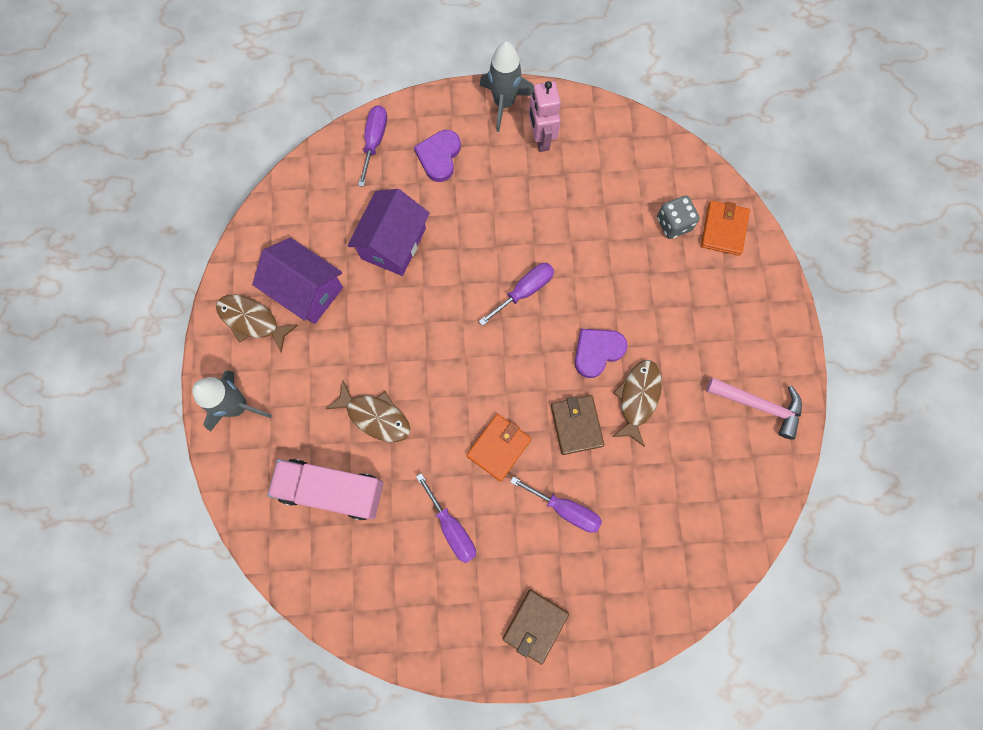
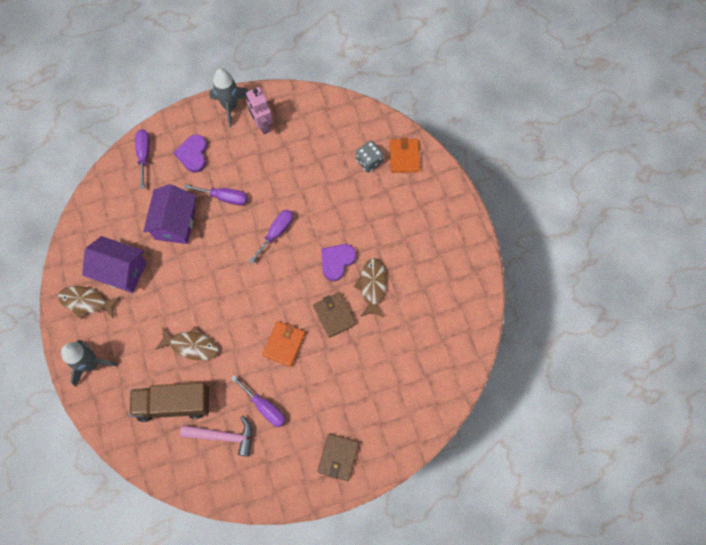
camera: 15 degrees left, 5 degrees down
pink truck [268,459,384,520] -> brown truck [129,382,209,422]
purple screwdriver [510,476,602,533] -> purple screwdriver moved to [184,184,248,206]
pink hammer [706,378,802,440] -> pink hammer moved to [180,416,252,457]

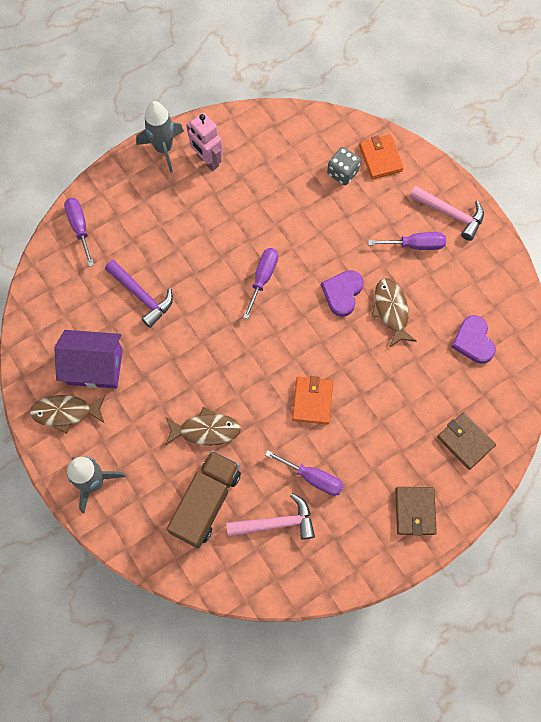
camera: 15 degrees left, 0 degrees up
brown truck [129,382,209,422] -> brown truck turned 135 degrees clockwise [166,450,241,548]
purple house [143,184,196,244] -> purple hammer [105,260,173,328]
purple heart [173,134,207,173] -> purple heart moved to [451,315,496,364]
purple screwdriver [184,184,248,206] -> purple screwdriver moved to [368,232,446,250]
brown wallet [313,292,356,338] -> brown wallet moved to [437,412,496,470]
none -> pink hammer [410,186,484,241]

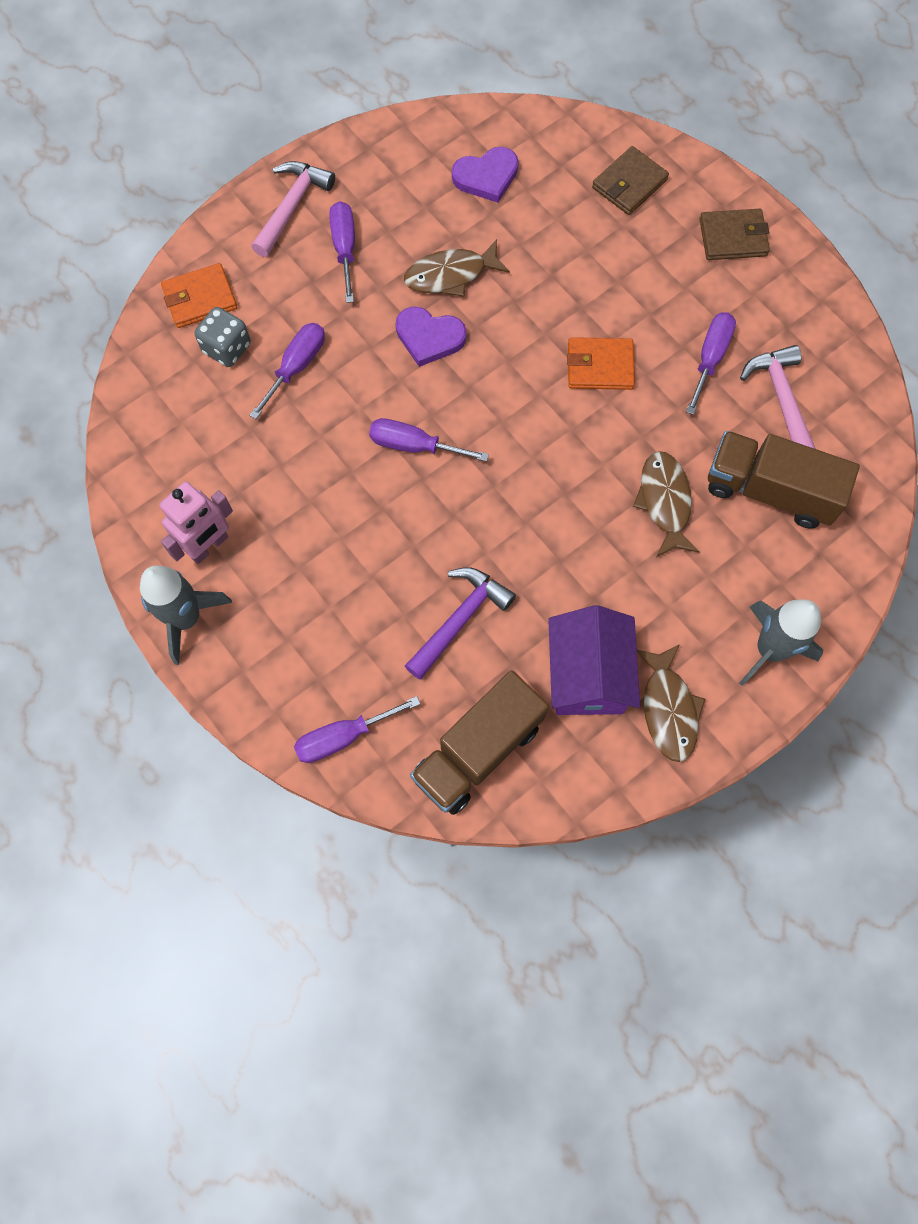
camera: 95 degrees left, 0 degrees up
none -> purple screwdriver [249,323,325,419]
none -> brown truck [410,670,549,815]

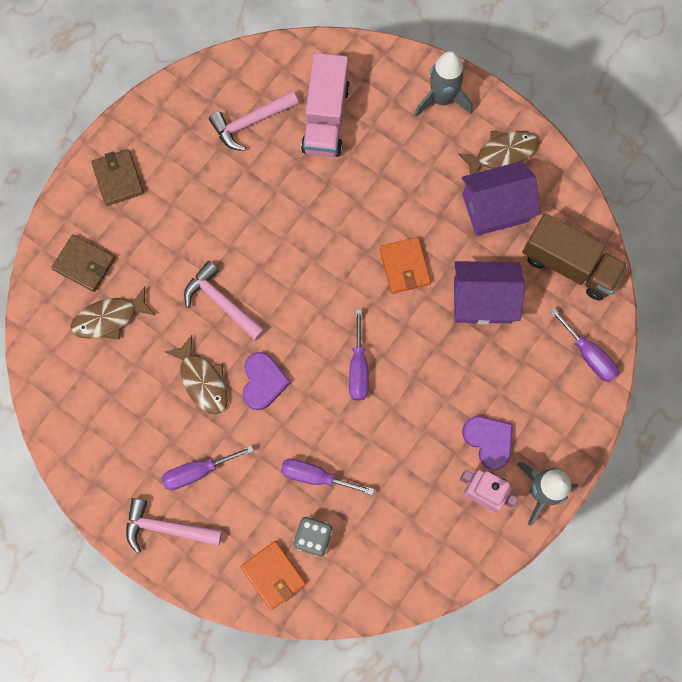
camera: 105 degrees left, 5 degrees up
purple hammer [405,567,516,680] -> purple house [454,261,525,324]
purple heart [452,147,519,202] -> purple heart moved to [462,416,513,470]
orange wallet [567,337,635,390] -> orange wallet moved to [380,237,431,294]
brown fish [633,451,700,557] -> brown fish moved to [71,287,155,340]
purple screwdriver [686,312,736,415] -> none
brown truck [708,431,860,529] -> pink truck [301,53,350,157]
none -> pink hammer [184,261,265,340]

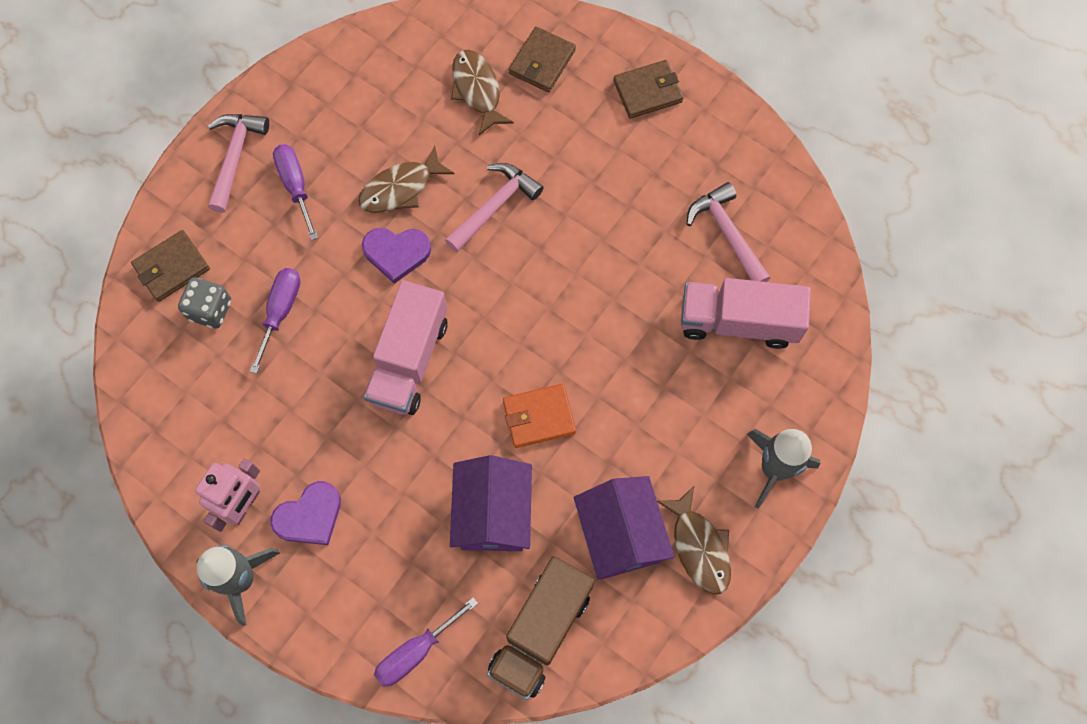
camera: 90 degrees right, 5 degrees down
orange wallet [241,541,306,610] -> brown wallet [131,230,210,302]
purple screwdriver [349,309,368,400] -> pink truck [364,280,448,415]

